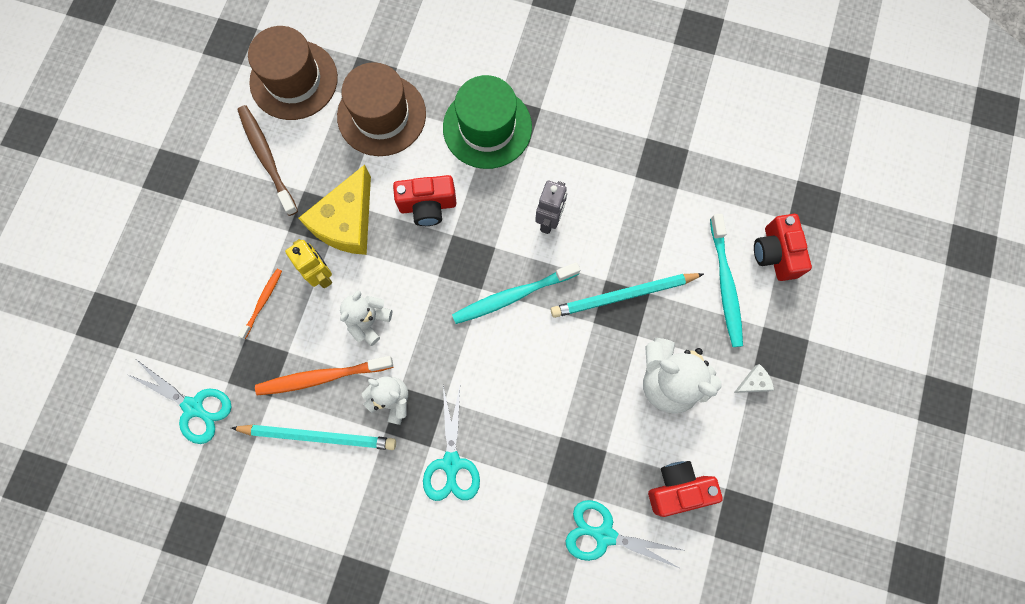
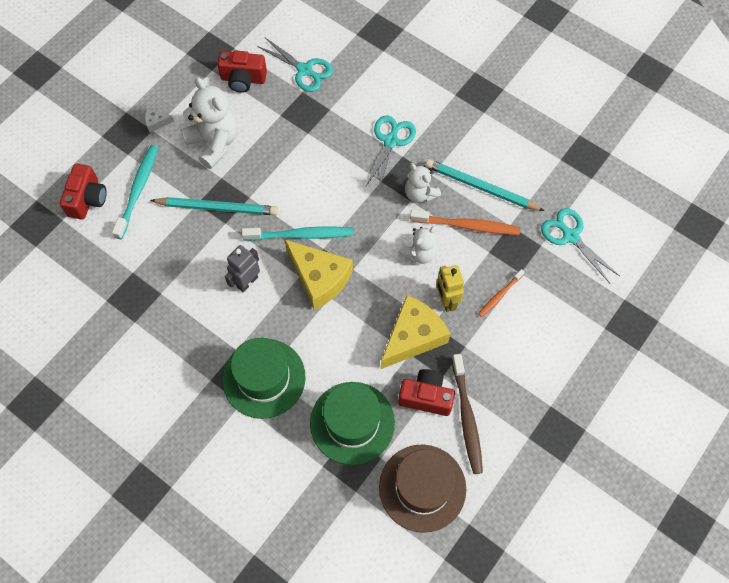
camera: 160 degrees left, 10 degrees down
brown hat [337,62,426,156] -> green hat [310,382,395,465]
red camera [393,175,456,226] -> red camera moved to [398,369,455,416]
none -> yellow cheese [285,240,353,310]

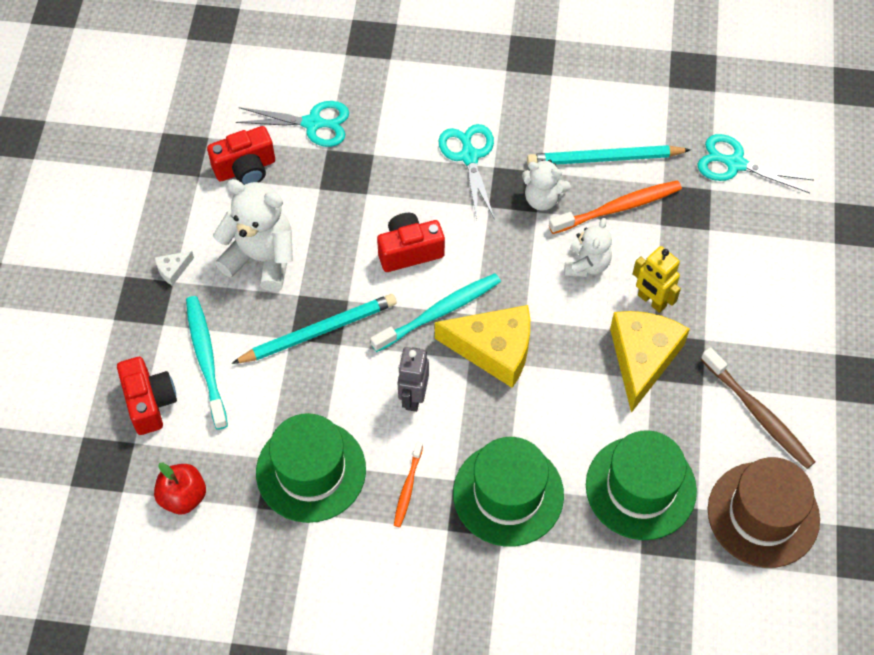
camera: 30 degrees left, 5 degrees down
red camera [398,369,455,416] -> red camera moved to [377,213,445,272]
orange toothbrush [478,269,525,317] -> orange toothbrush moved to [394,441,423,527]
none -> red apple [154,463,206,514]
none -> green hat [256,413,366,523]

